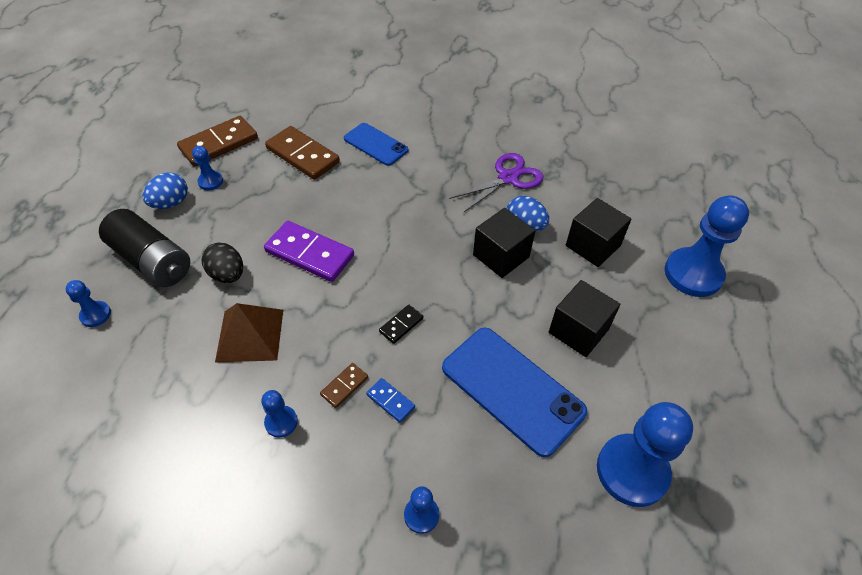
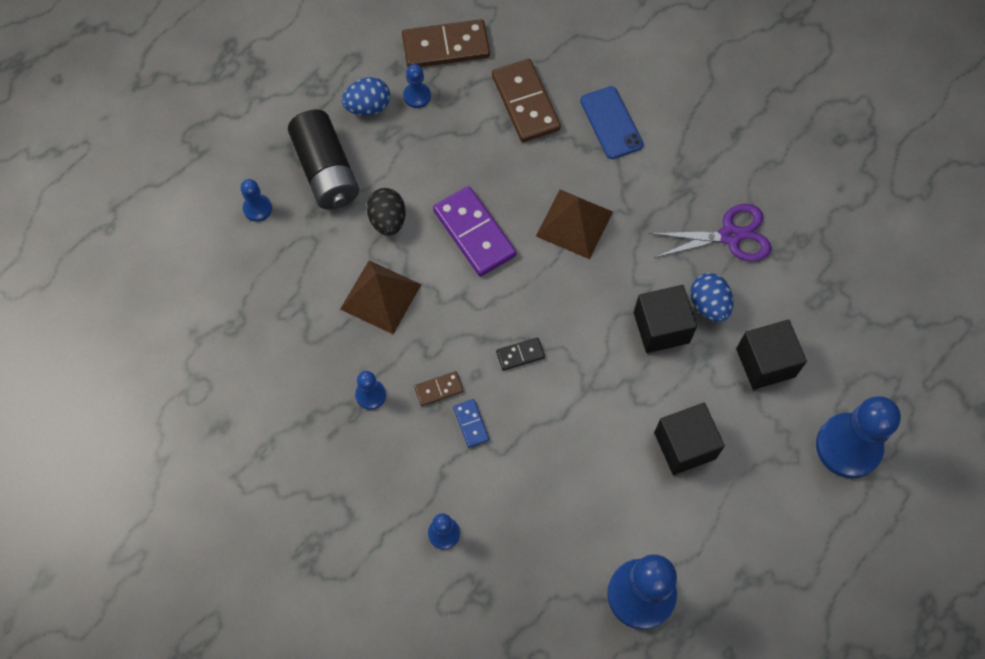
camera: 30 degrees right, 15 degrees up
blue phone [442,328,587,458] -> none
none -> brown pyramid [536,190,613,259]

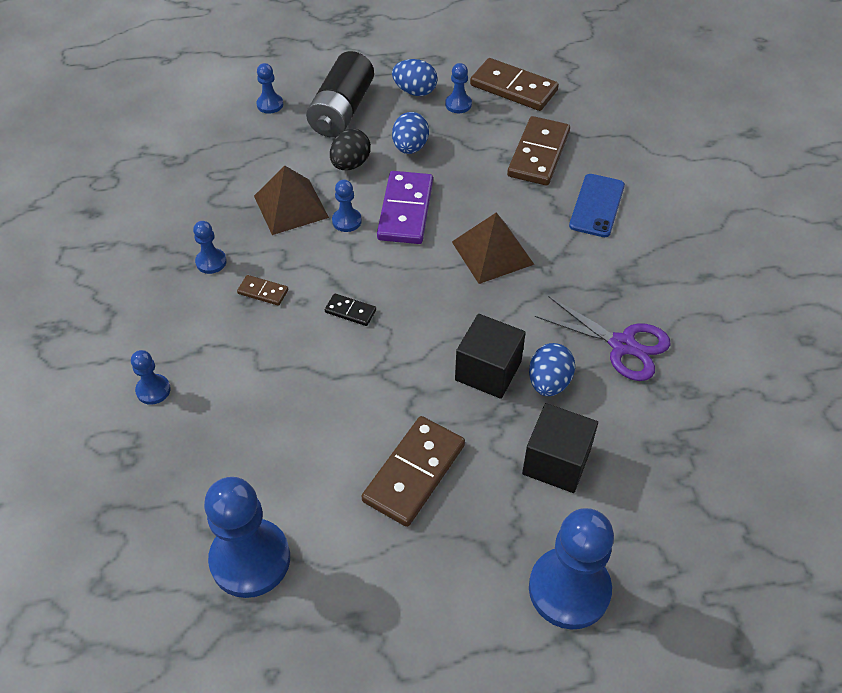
camera: 40 degrees right, 15 degrees down
blue domino [453,399,489,448] -> none
black cube [654,403,725,475] -> brown domino [362,416,465,527]
none -> blue pawn [332,180,362,232]
none -> blue egg [392,112,429,154]

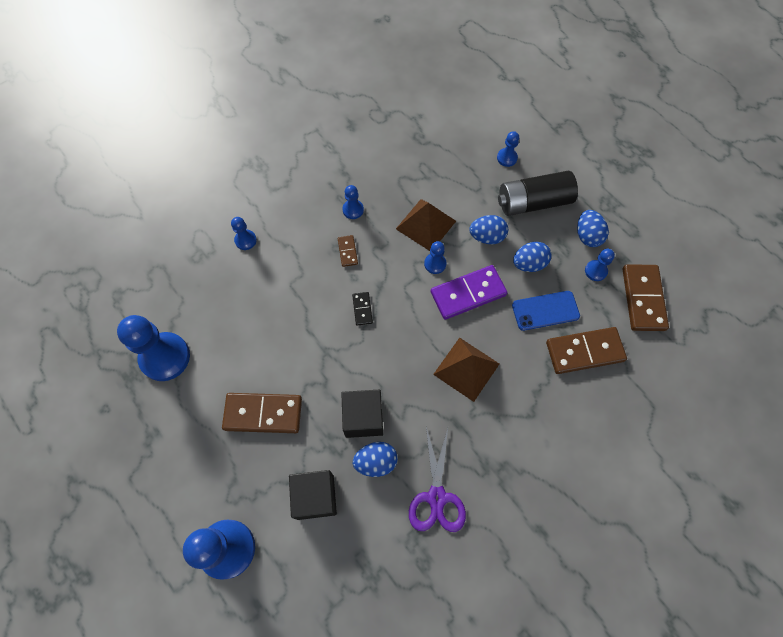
camera: 60 degrees right, 15 degrees up
black egg [330,129,371,170] -> blue egg [469,215,508,244]
blue phone [569,174,625,237] -> blue phone moved to [512,291,580,331]

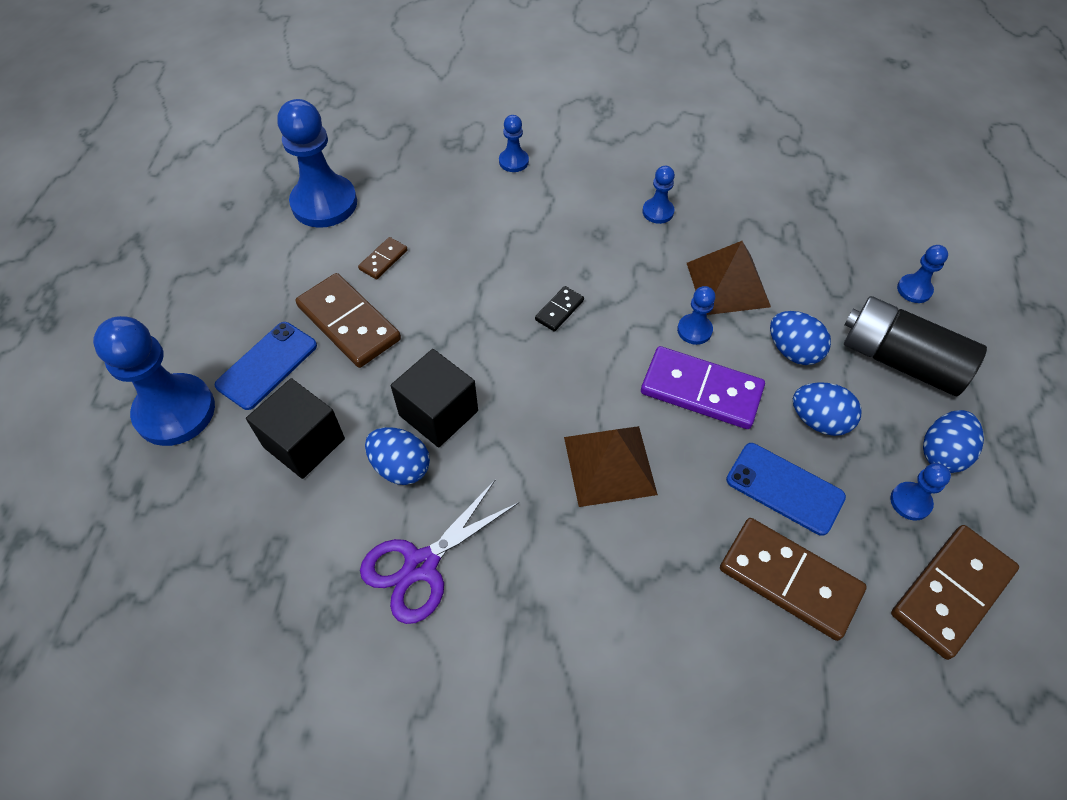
camera: 45 degrees right, 10 degrees down
brown domino [338,235,358,267] -> brown domino moved to [358,237,408,279]
none -> blue phone [214,322,317,410]

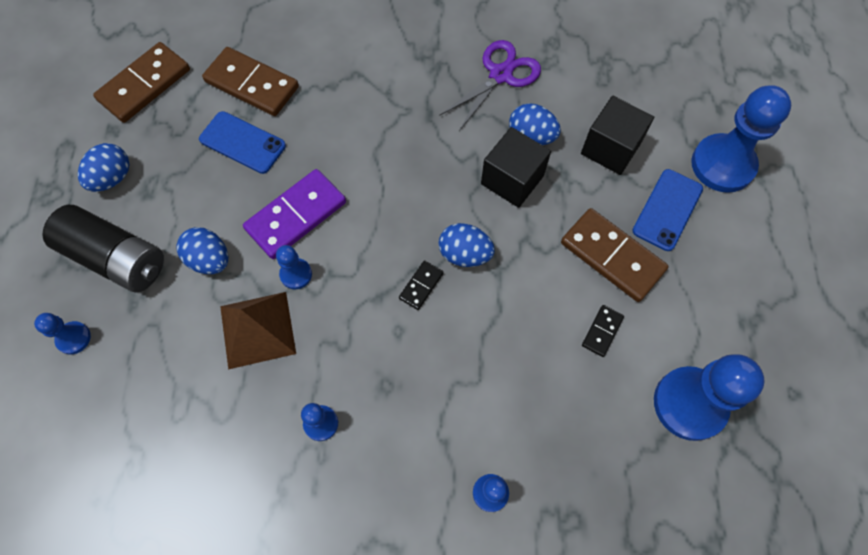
camera: 175 degrees right, 10 degrees up
brown domino [358,237,408,279] -> black domino [582,305,624,357]
brown pyramid [564,426,658,507] -> none
purple domino [641,346,765,429] -> purple domino turned 60 degrees counterclockwise [243,169,346,259]
blue egg [793,382,861,436] -> blue egg moved to [439,223,495,267]
blue pawn [890,463,951,521] -> none

